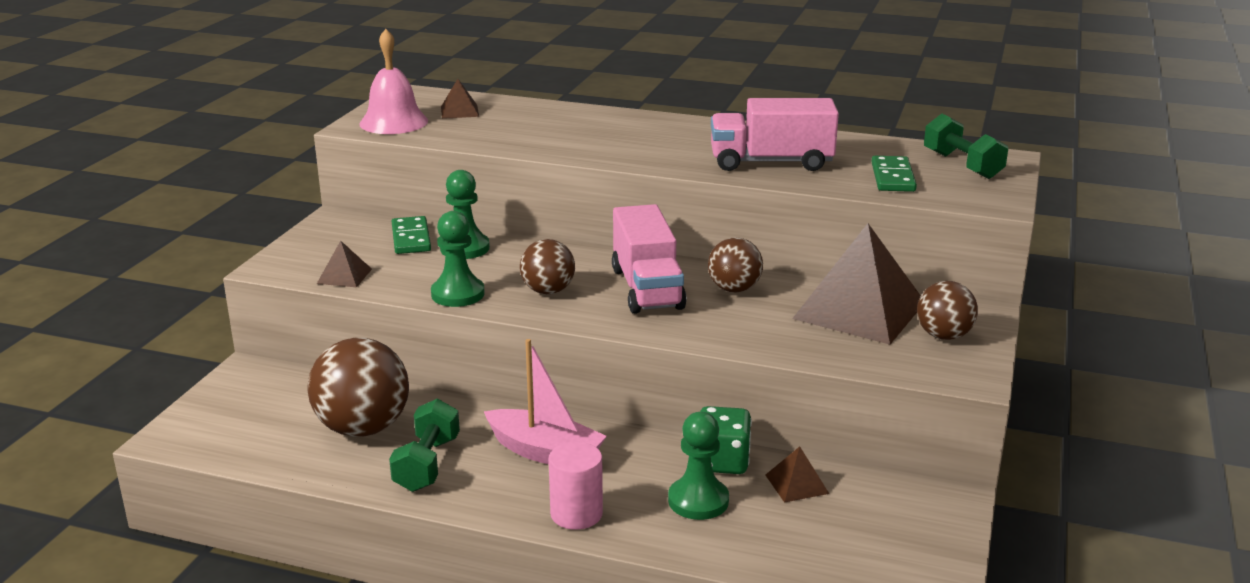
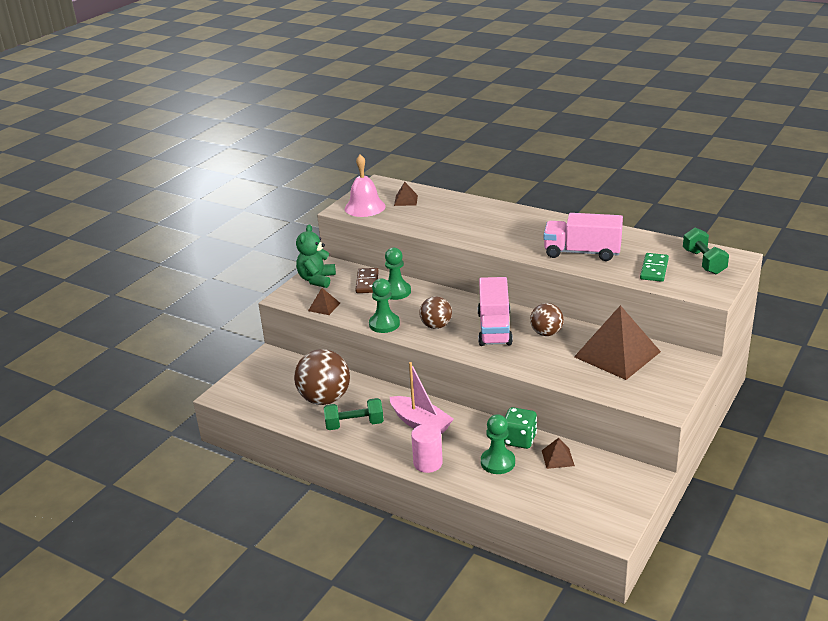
camera: 15 degrees right, 5 degrees up
green dumbbell [389,399,460,492] -> green dumbbell turned 60 degrees clockwise [324,398,384,430]
green domino [392,216,431,254] -> brown domino [355,268,379,293]
brown ball [917,281,978,340] -> none
none -> green teddy bear [296,224,336,288]

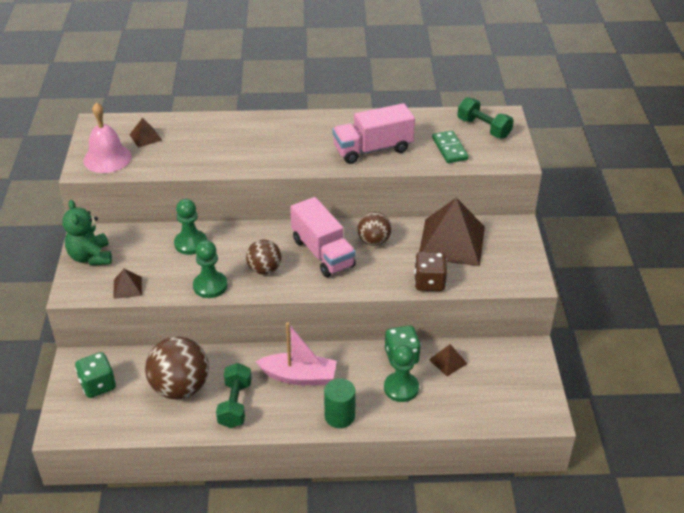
camera: 35 degrees left, 10 degrees up
green dumbbell [324,398,384,430] -> green dumbbell turned 45 degrees counterclockwise [216,363,252,428]
brown domino [355,268,379,293] -> none
pink cylinder [411,424,443,473] -> green cylinder [324,378,356,428]
none -> green dice [75,352,116,398]
none -> brown dice [414,252,447,291]

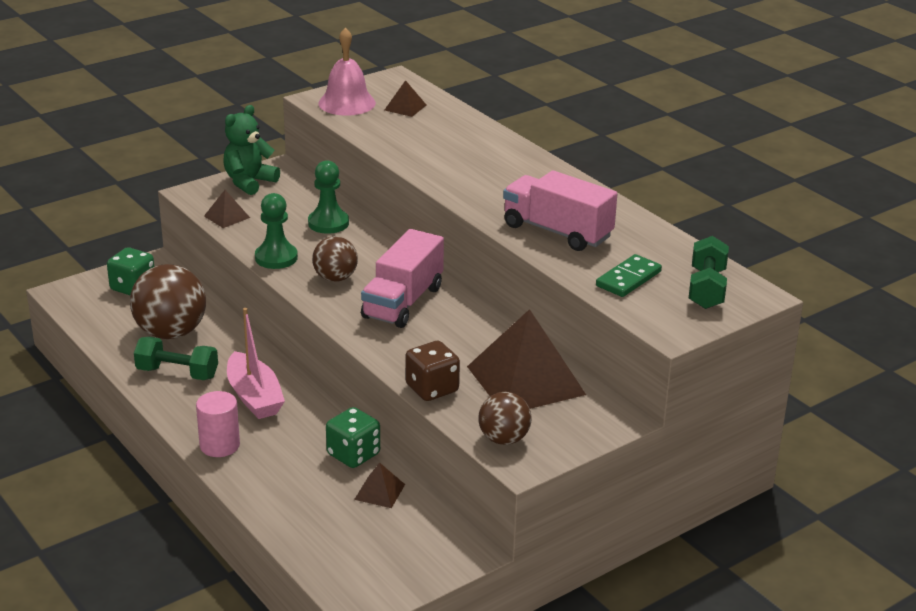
camera: 55 degrees right, 10 degrees down
green dumbbell [216,363,252,428] -> green dumbbell turned 45 degrees clockwise [134,337,218,380]
green cylinder [324,378,356,428] -> pink cylinder [196,391,240,457]
brown ball [358,212,392,246] -> brown ball moved to [478,392,531,445]
green pawn [384,345,419,402] -> none

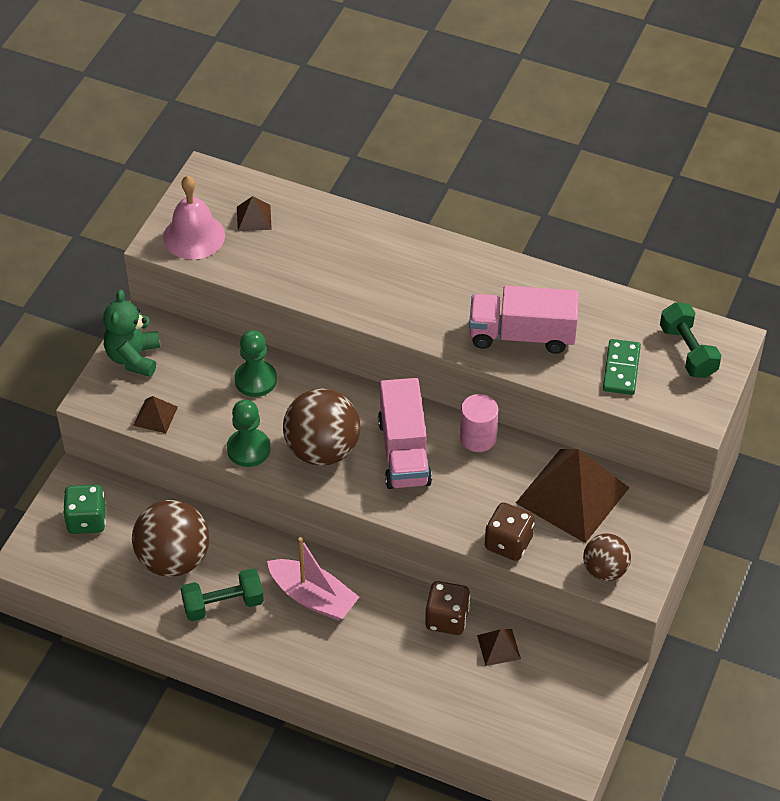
camera: 30 degrees left, 20 degrees up
pink cylinder [196,391,240,457] -> pink cylinder moved to [460,394,499,452]
brown ball [312,236,358,282] -> brown ball [283,388,360,466], size x1.69
green dice [326,407,380,468] -> brown dice [425,581,470,635]

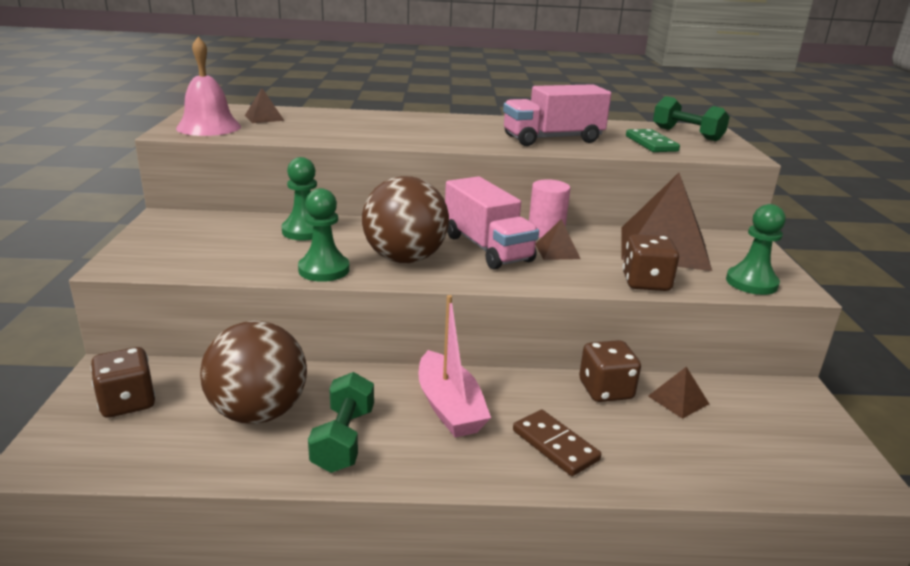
camera: 25 degrees left, 25 degrees down
green dice [63,484,106,534] -> brown dice [91,347,156,418]
green teddy bear [103,290,160,377] -> none
brown pyramid [133,396,178,433] -> brown pyramid moved to [535,219,580,260]
green dumbbell [181,568,264,621] -> green dumbbell turned 45 degrees counterclockwise [308,372,374,473]
pink boat [267,537,359,621] -> pink boat turned 60 degrees clockwise [418,295,491,437]
brown ball [583,533,631,581] -> green pawn [726,204,786,295]
none -> brown domino [513,410,601,476]

